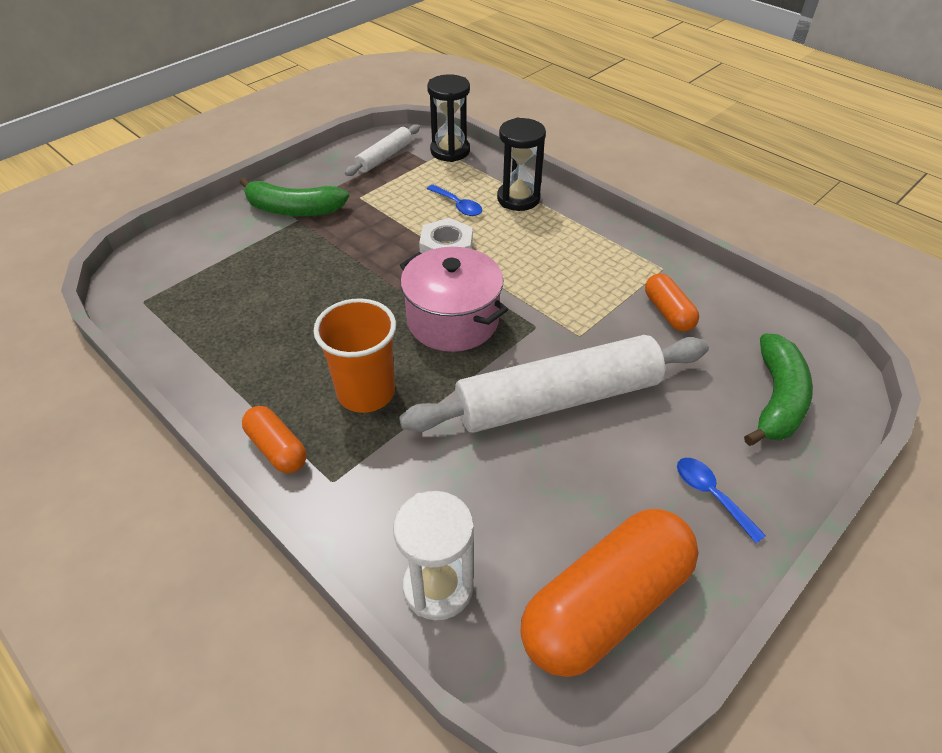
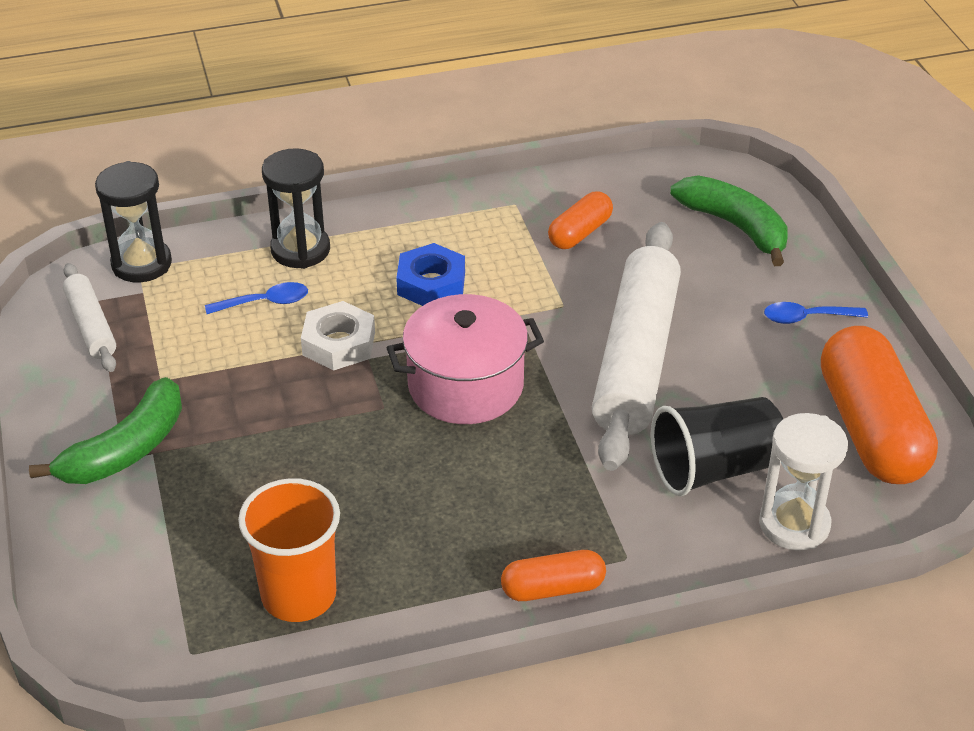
camera: 60 degrees left, 5 degrees down
orange cup [313,298,396,413] -> orange cup moved to [238,478,340,622]
orange capsule [645,273,699,332] -> orange capsule turned 60 degrees counterclockwise [548,191,613,249]
none -> blue nut [396,243,465,306]
none -> black cup [651,397,783,496]

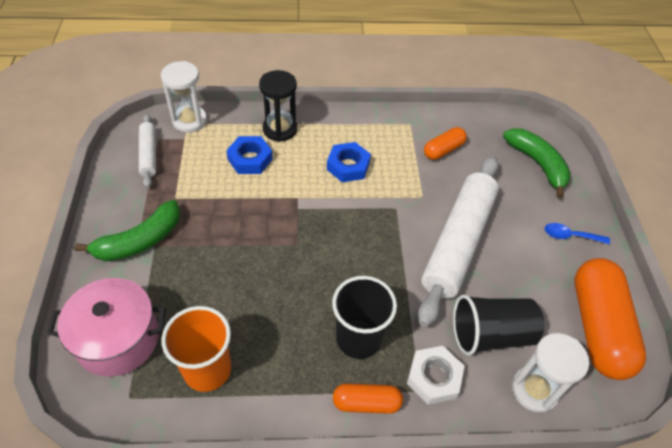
camera: 10 degrees right, 10 degrees up
black hourglass [95,161,172,282] -> white hourglass [161,61,207,133]
blue spoon [205,282,308,314] -> blue nut [226,136,273,174]
white nut [301,301,375,371] -> white nut moved to [407,346,465,405]
pink pot [387,294,544,424] -> pink pot moved to [47,278,166,377]
none -> black cup [332,276,397,359]

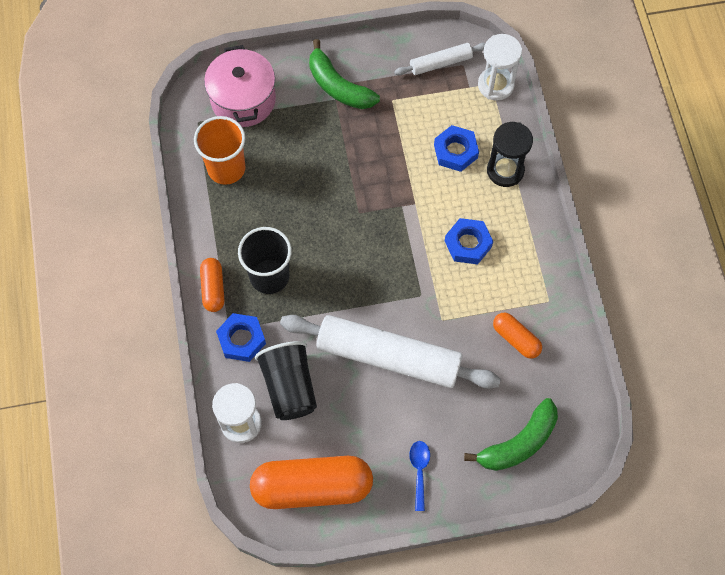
camera: 85 degrees right, 15 degrees up
white nut [407,346,465,405] -> blue nut [216,313,266,362]

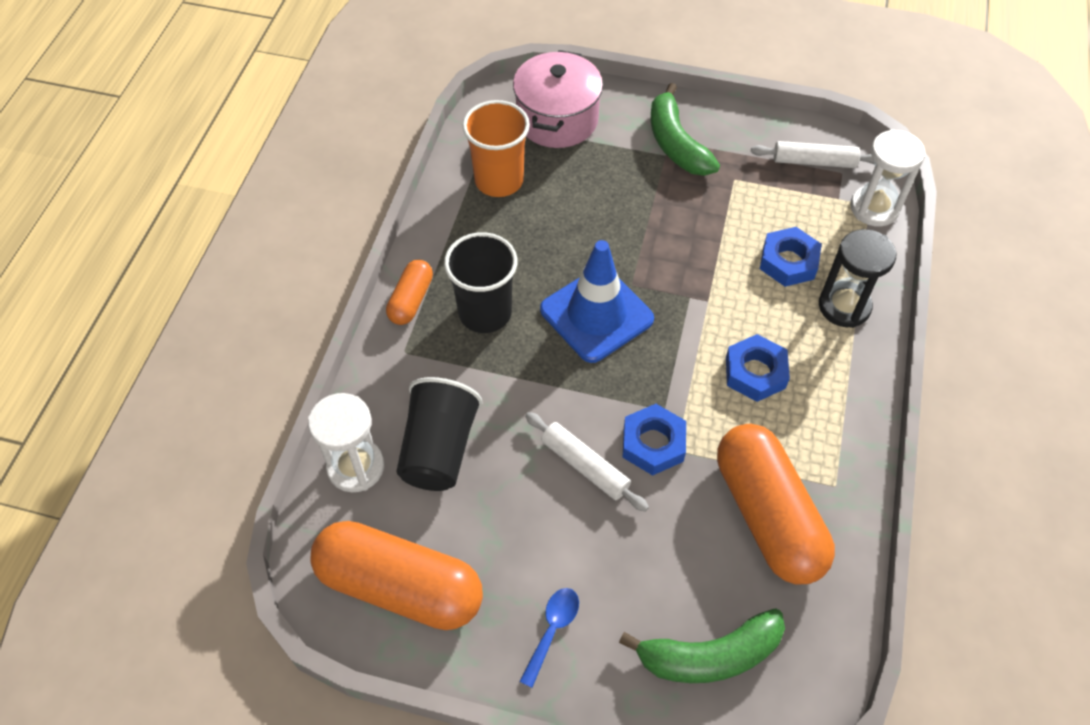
camera: 25 degrees right, 10 degrees down
blue nut [216,313,266,362] -> blue nut moved to [623,404,686,476]
white rolling pin [280,315,501,389] -> white rolling pin [525,412,649,512], size x0.49
orange capsule [493,313,542,359] -> orange capsule [717,424,835,584], size x2.00
none -> blue traffic cone [540,240,654,363]

